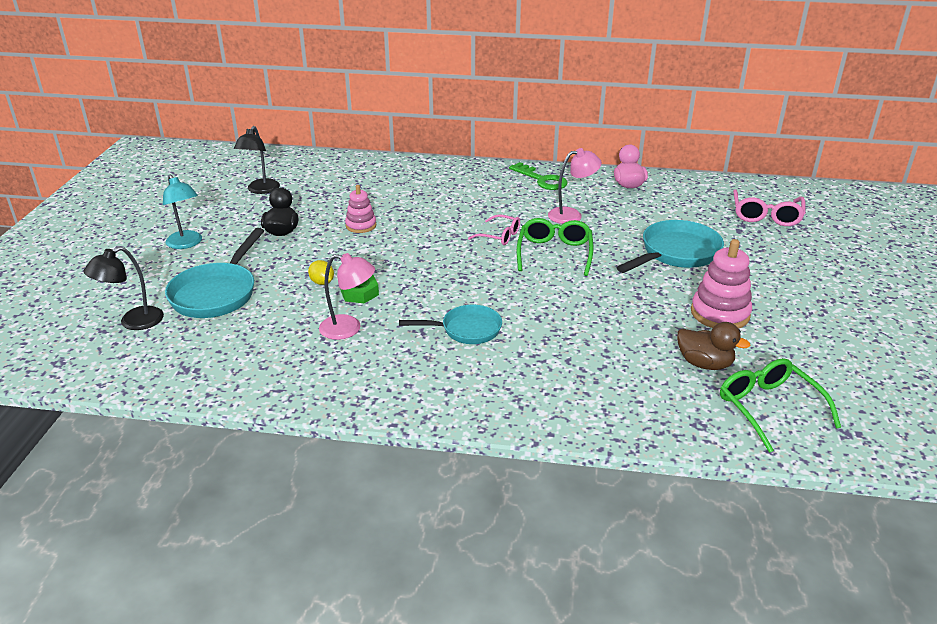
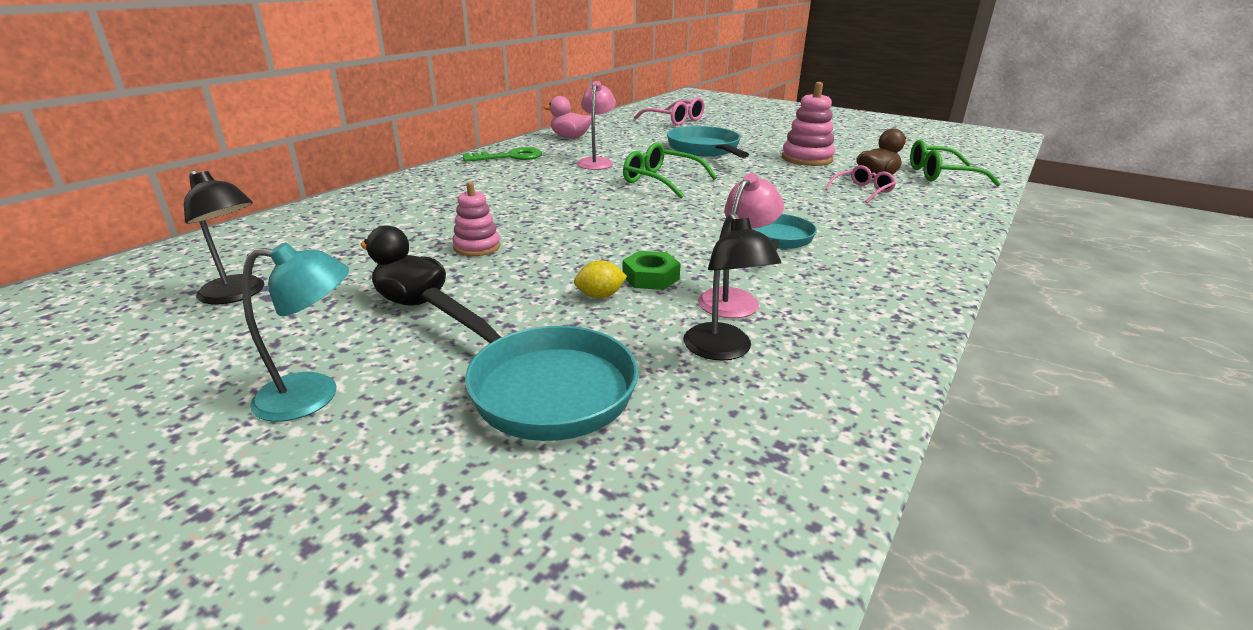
camera: 65 degrees left, 5 degrees down
black lamp [84,247,164,330] -> black lamp moved to [683,212,781,361]
pink glasses [468,214,520,245] -> pink glasses moved to [825,165,896,203]

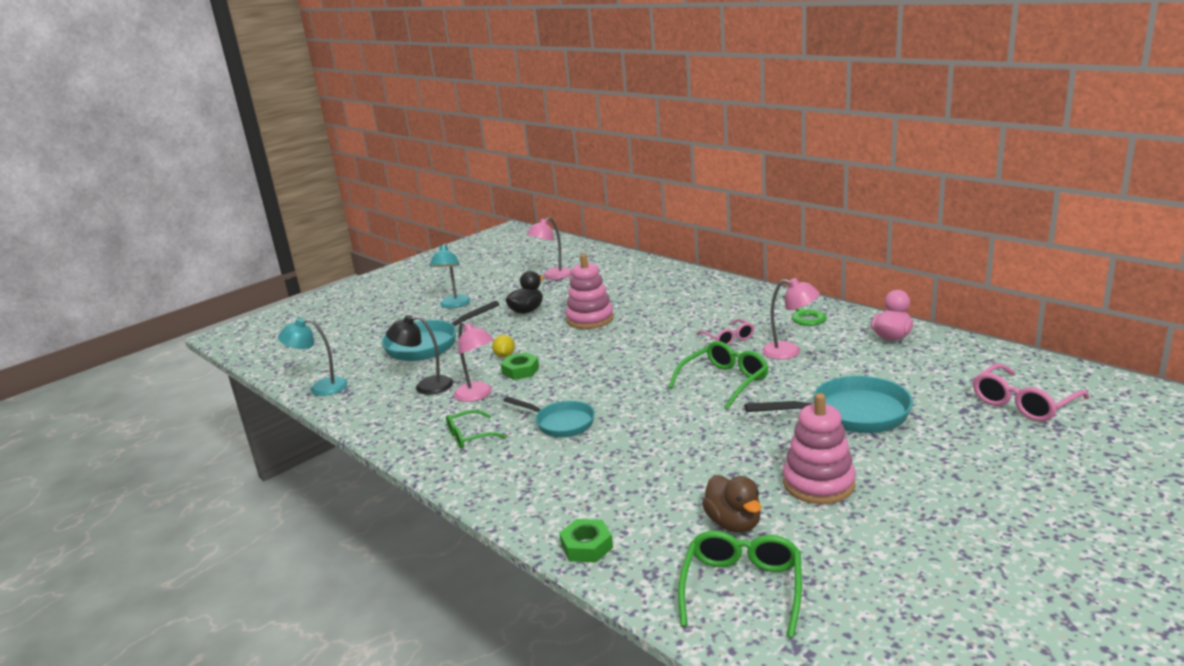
camera: 105 degrees right, 5 degrees down
black lamp [184,170,264,304] -> pink lamp [527,217,571,280]
pink stacking toy [452,182,500,256] -> pink stacking toy [566,254,614,329], size x1.60
pink glasses [825,165,896,203] -> pink glasses moved to [696,319,754,345]
none -> turquoise lamp [278,318,348,396]
none -> green glasses [446,410,506,449]
none -> green nut [559,519,613,563]

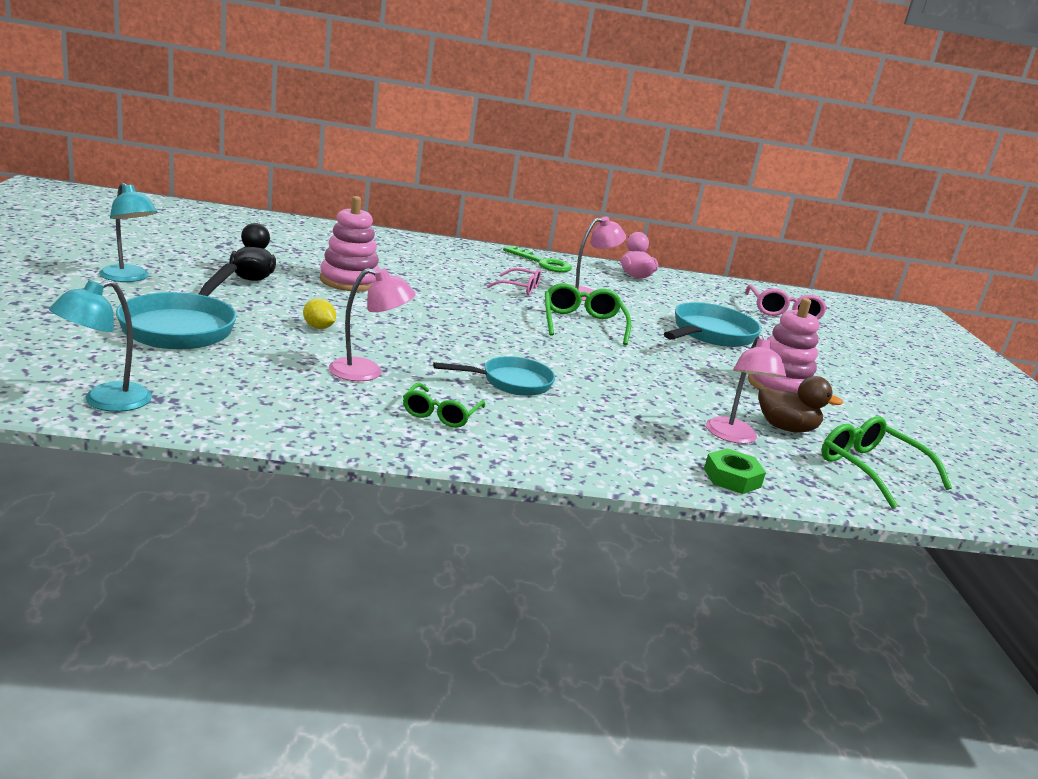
camera: 55 degrees left, 0 degrees up
black lamp [386,315,453,395] -> none
green nut [501,352,539,380] -> none
pink lamp [527,217,571,280] -> pink lamp moved to [706,335,786,444]

